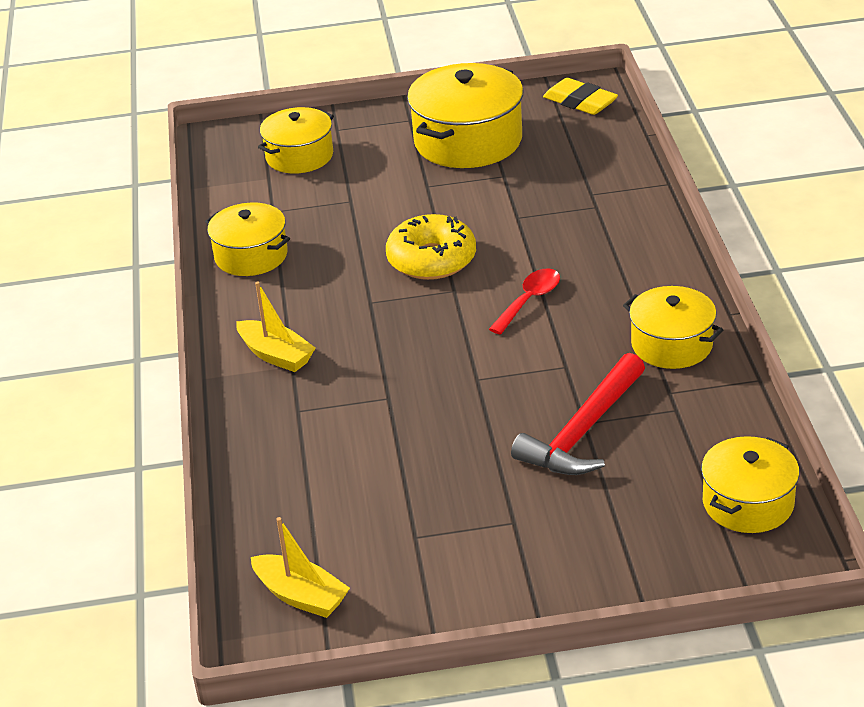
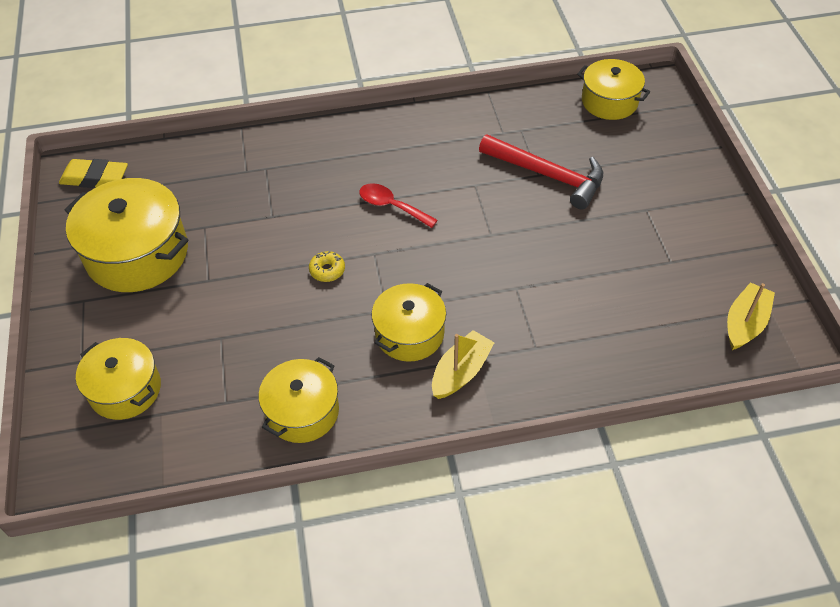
camera: 95 degrees left, 15 degrees up
yellow donut [386,214,476,280] -> yellow donut [309,251,345,282], size x0.46
yellow eraser [543,78,618,115] -> yellow eraser turned 60 degrees clockwise [59,159,128,188]
yellow pot [623,286,723,369] -> yellow pot moved to [371,283,446,362]

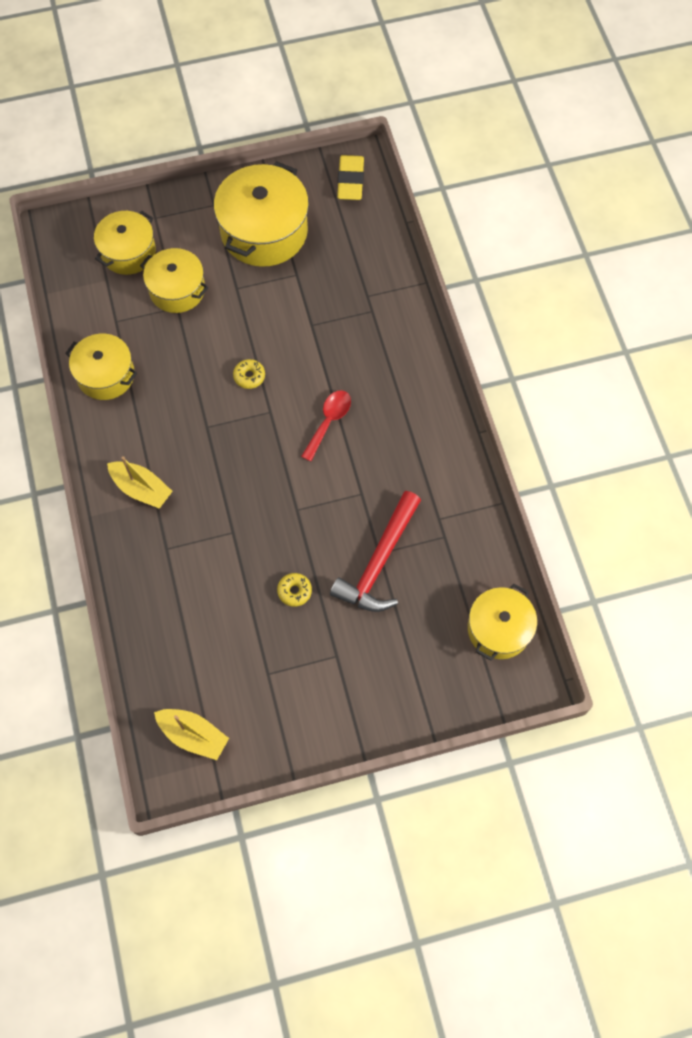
camera: 85 degrees right, 15 degrees up
yellow pot [371,283,446,362] -> yellow pot moved to [140,248,208,313]
none -> yellow donut [277,573,312,607]

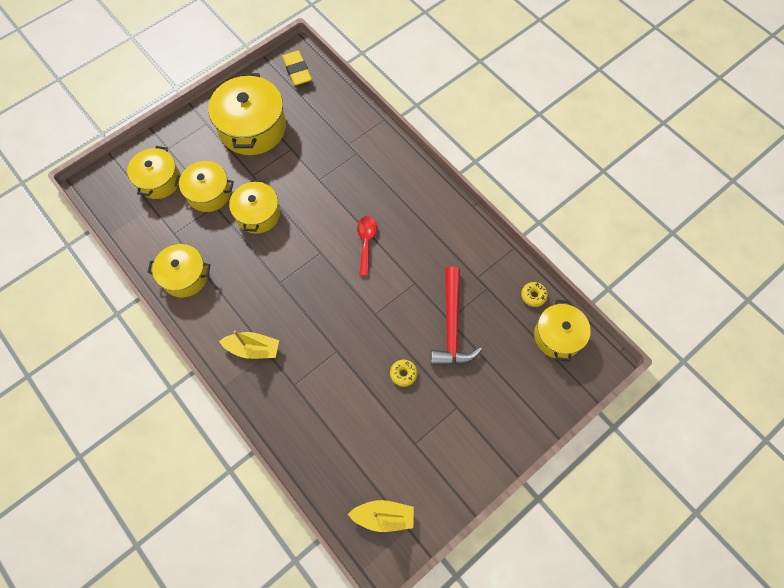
camera: 25 degrees left, 0 degrees up
yellow donut [233,359,265,389] -> yellow donut moved to [521,282,548,307]
none -> yellow pot [229,179,280,234]

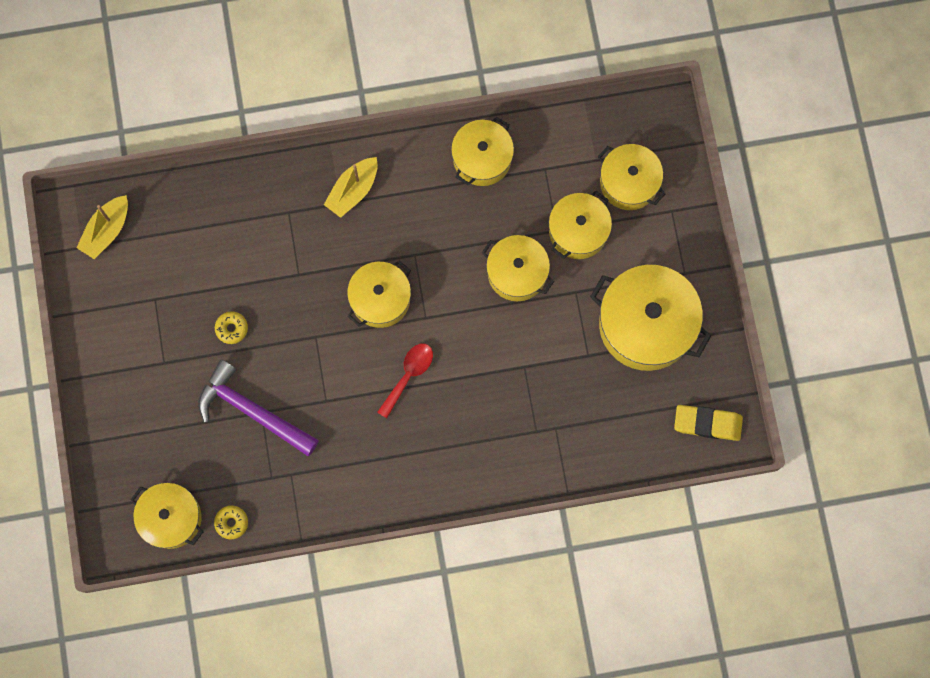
camera: 120 degrees right, 10 degrees up
red spoon [357,216,377,276] -> red spoon turned 90 degrees counterclockwise [377,343,433,418]
red hammer [431,267,482,366] -> purple hammer [198,359,319,456]
none -> yellow pot [347,261,411,328]

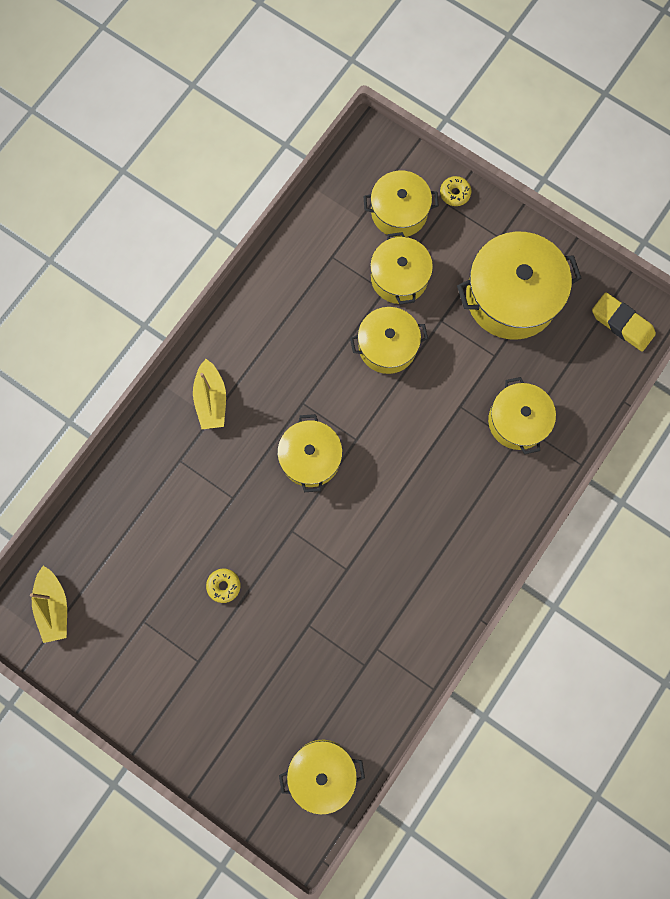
camera: 45 degrees left, 0 degrees up
purple hammer [198,359,319,456] -> none
yellow donut [214,505,248,539] -> yellow donut moved to [440,176,471,206]
red spoon [377,343,433,418] -> none
yellow pot [451,117,514,186] -> yellow pot moved to [488,377,556,454]
yellow eraser [674,405,743,441] -> yellow eraser turned 75 degrees clockwise [592,292,656,351]

